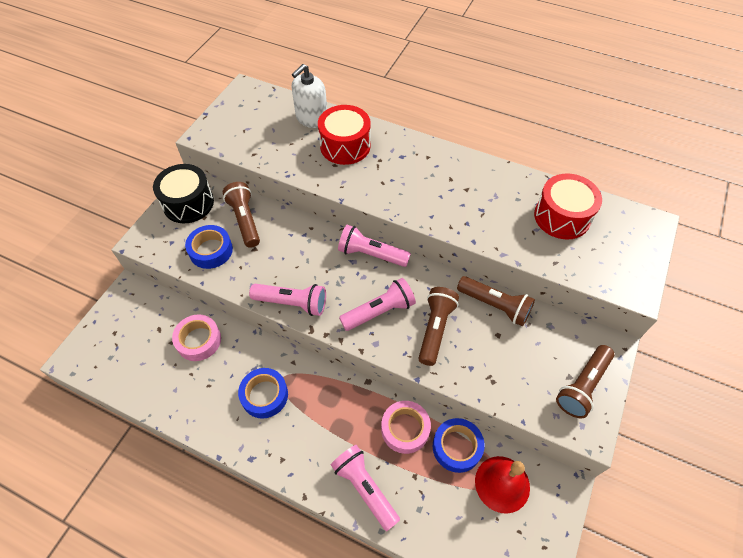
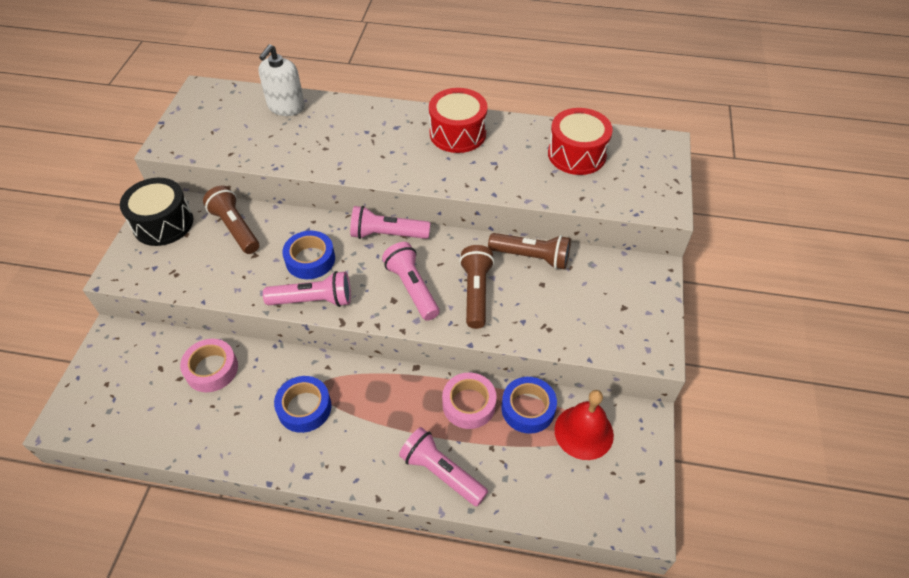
camera: 15 degrees left, 5 degrees down
blue tape [185,225,233,269] -> blue tape moved to [282,231,335,279]
red drum [318,105,371,165] -> red drum moved to [429,88,488,153]
pink flashlight [339,278,416,331] -> pink flashlight turned 75 degrees counterclockwise [382,242,439,321]
brown flashlight [556,345,614,418] -> none

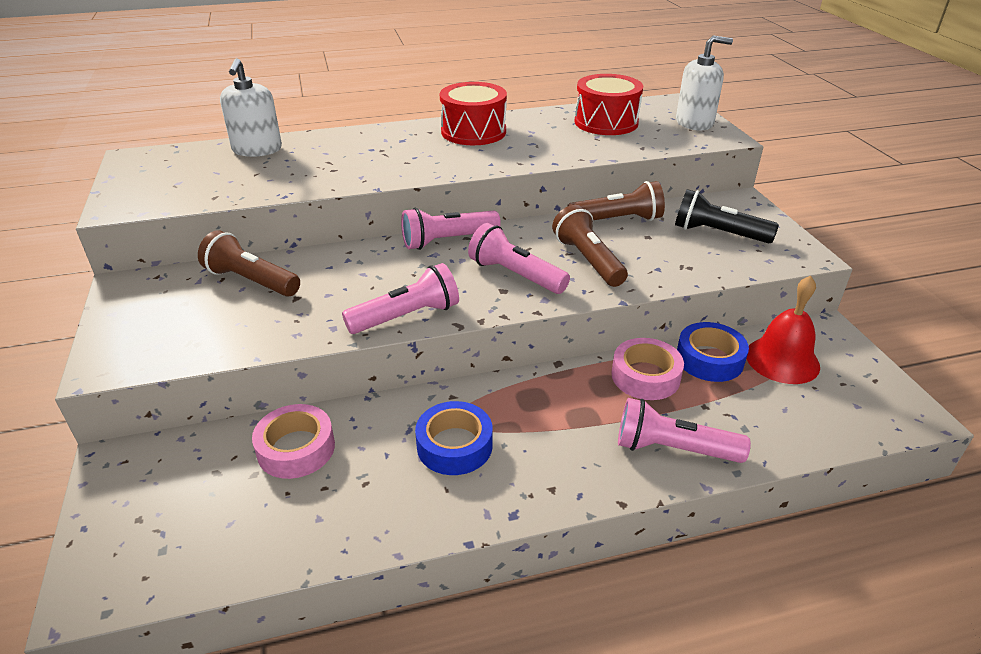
camera: 25 degrees left, 15 degrees down
black drum [120,178,193,246] -> none
blue tape [282,231,335,279] -> none
none -> black flashlight [675,189,779,243]
none -> white soap dispenser [676,35,733,130]

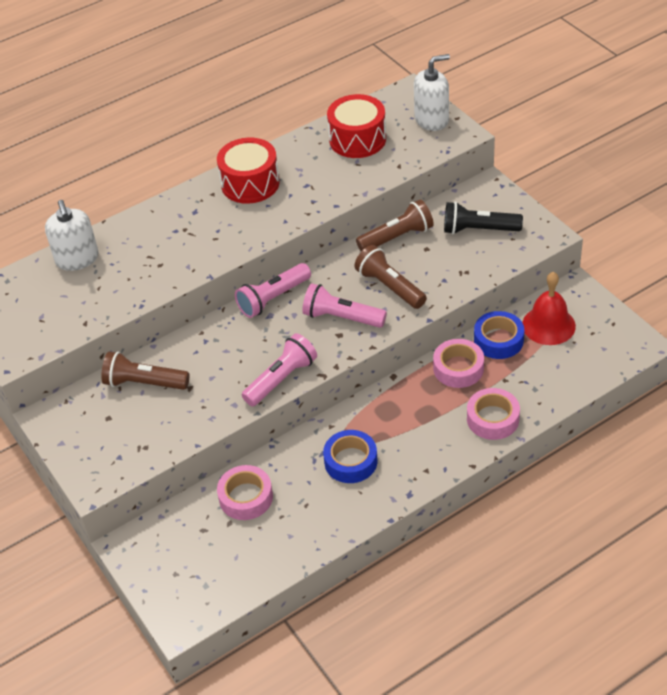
camera: 15 degrees left, 10 degrees up
pink flashlight [618,398,751,463] -> pink tape [467,388,520,440]

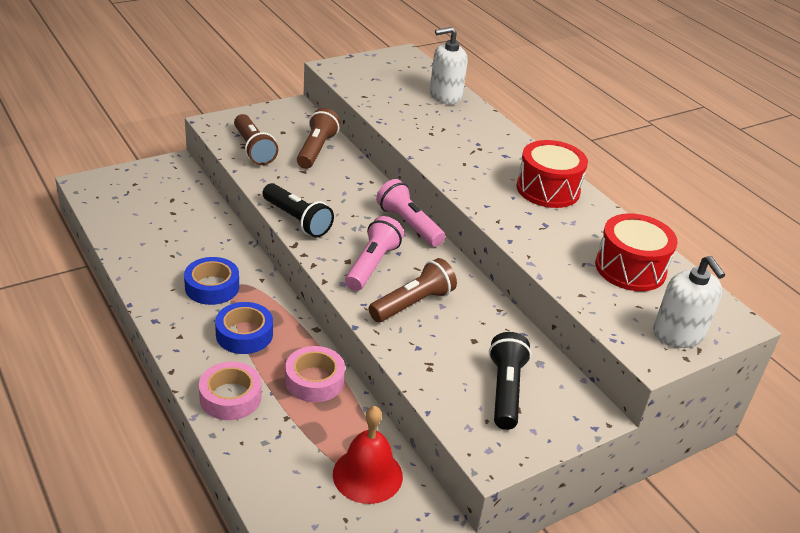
camera: 85 degrees right, 10 degrees down
pink tape [217,465,273,520] -> none
pink flashlight [242,333,317,407] -> black flashlight [262,183,334,238]
brown flashlight [356,200,434,251] -> brown flashlight moved to [234,114,278,165]
blue tape [474,311,524,359] -> blue tape moved to [215,302,273,354]

